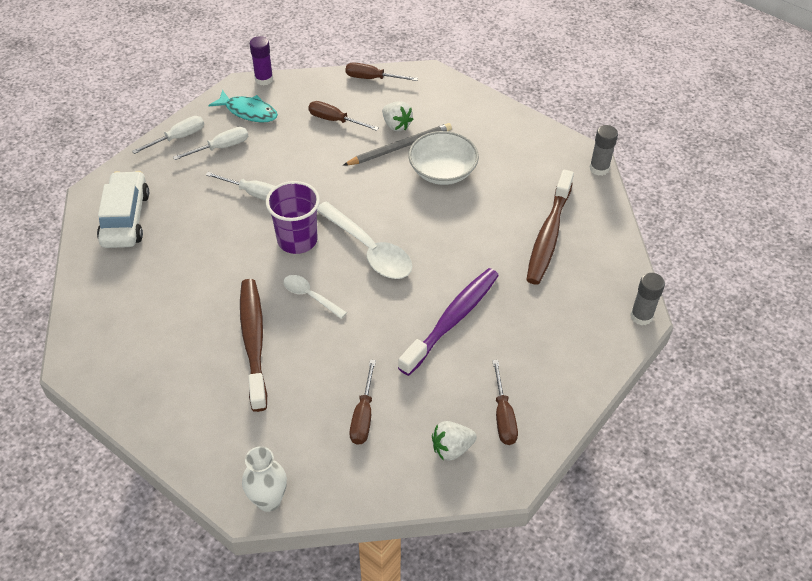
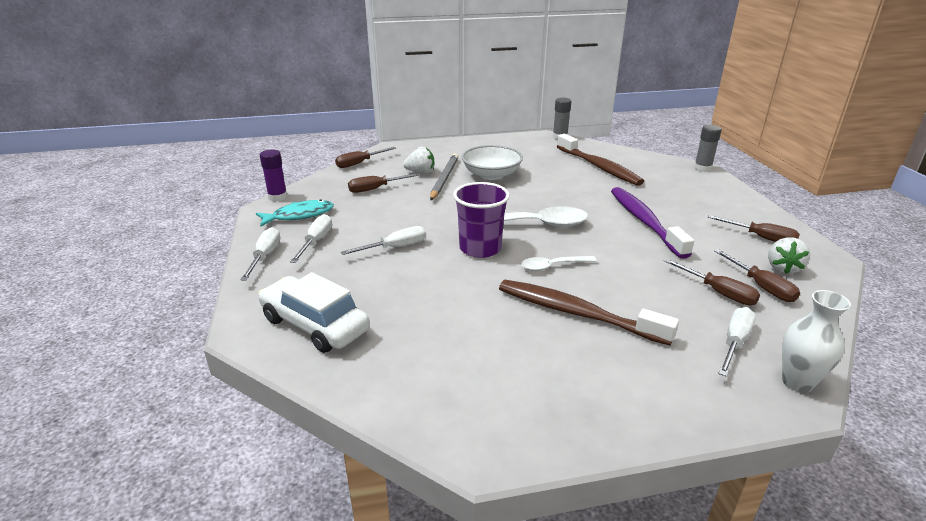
camera: 50 degrees left, 20 degrees down
none -> brown screwdriver [714,249,800,302]
none -> white screwdriver [718,307,756,376]

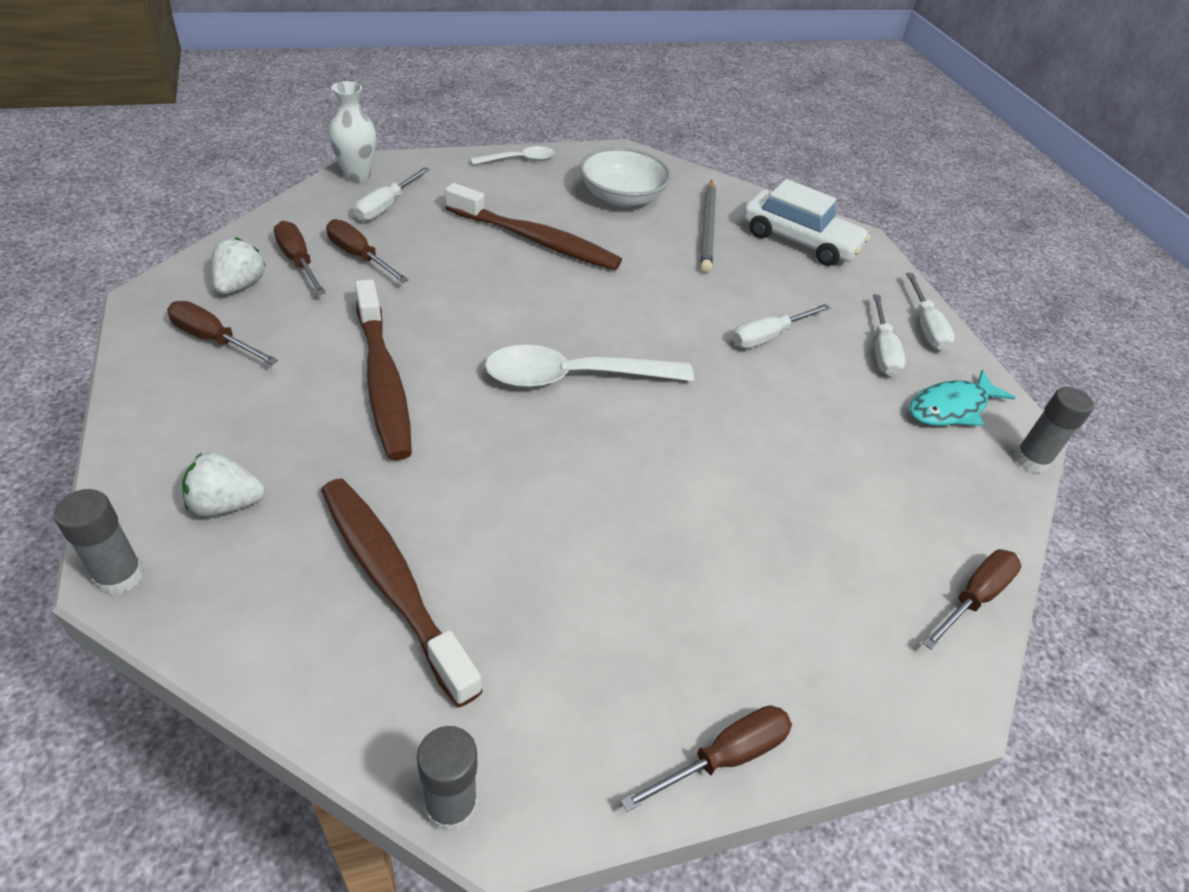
camera: 170 degrees right, 15 degrees up
purple glue stick [260,149,288,201] -> grey glue stick [1014,387,1094,473]
brown screwdriver [348,173,419,193] -> brown screwdriver moved to [620,705,792,812]
white strawberry [403,147,434,174] -> white strawberry moved to [182,452,265,517]
grey pencil [430,154,458,200] -> grey pencil moved to [700,180,716,273]
purple cup [453,182,510,258] -> none
white bowl [461,145,523,180] -> white bowl moved to [580,147,671,207]
white spoon [521,256,597,271] -> white spoon moved to [470,146,555,165]
purple toothbrush [611,187,694,259] -> brown toothbrush [355,279,412,460]

